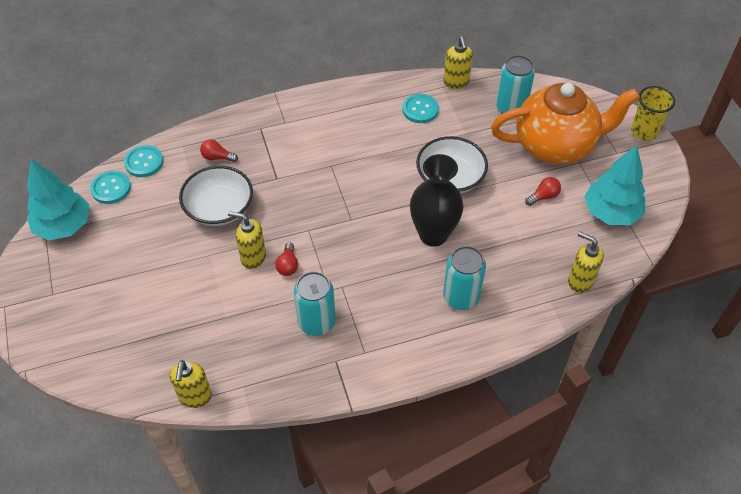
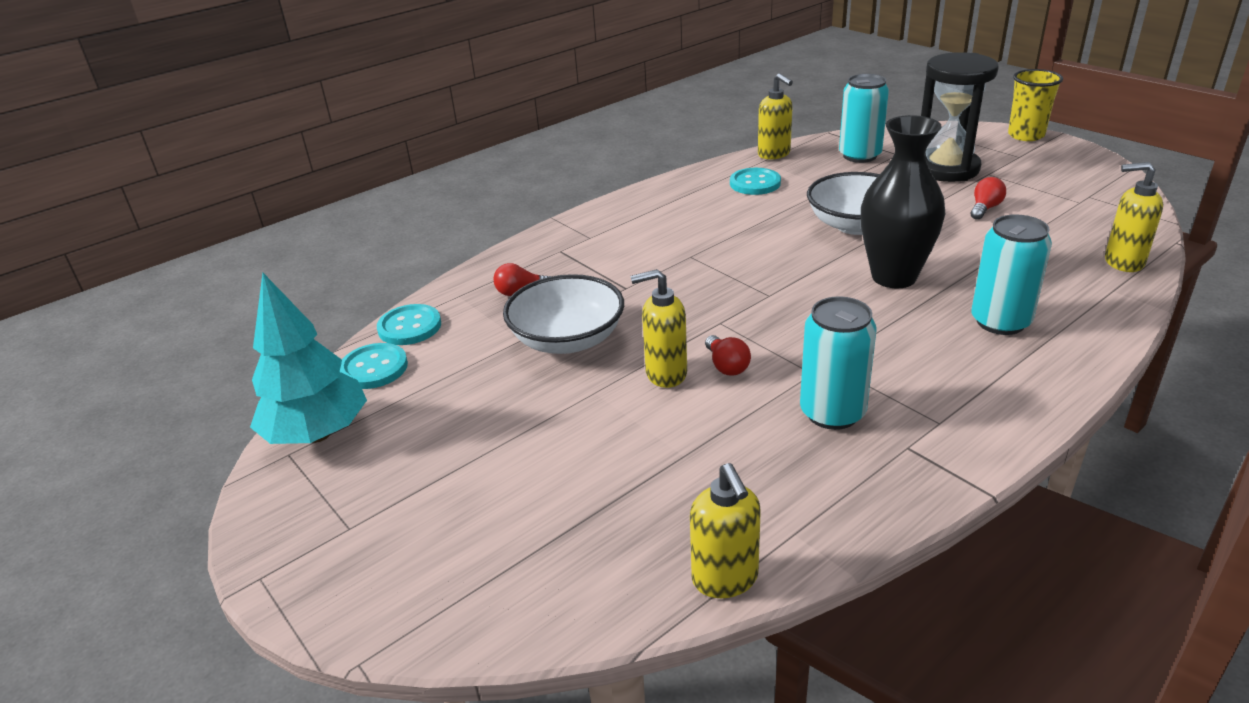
camera: 20 degrees left, 20 degrees down
orange teapot [491,83,640,164] -> black hourglass [921,52,999,182]
turquoise tree [584,145,645,225] -> none

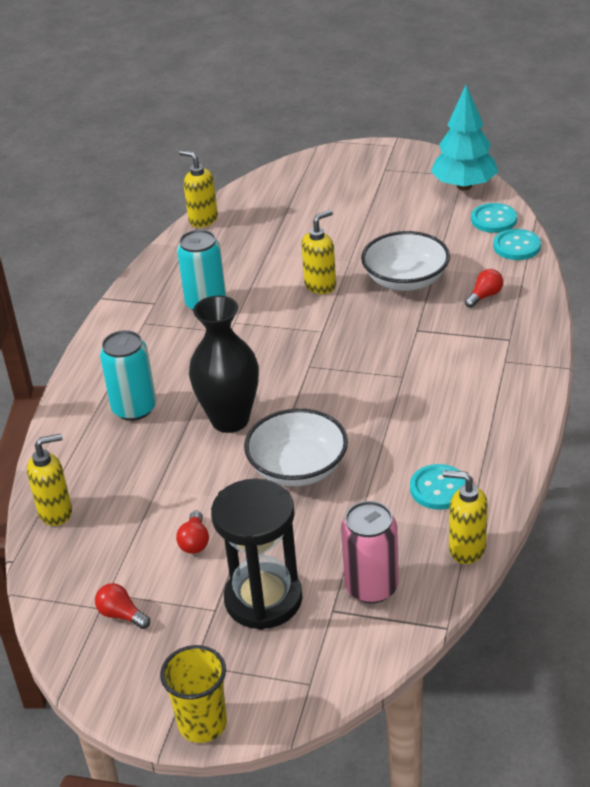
camera: 145 degrees right, 5 degrees up
red light bulb [705,335,751,376] -> red light bulb moved to [95,583,150,629]
turquoise can [839,74,889,163] -> pink can [341,501,399,603]

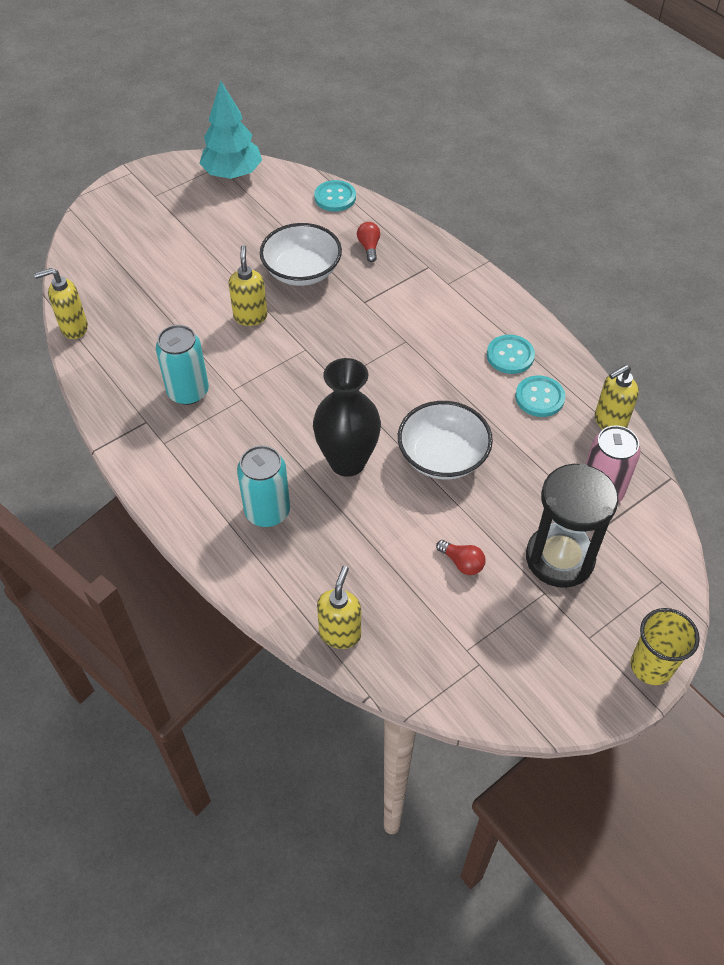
camera: 55 degrees left, 15 degrees up
red light bulb [95,583,150,629] -> none
turquoise button [471,203,517,233] -> turquoise button moved to [487,335,535,374]

